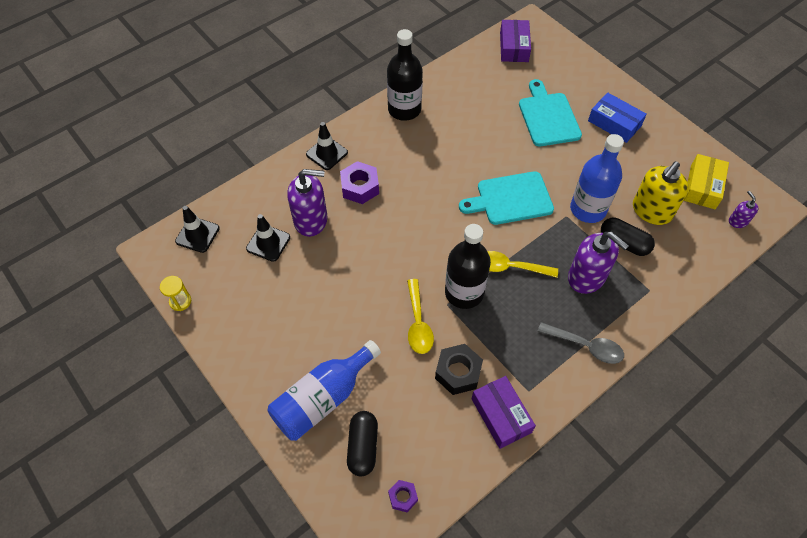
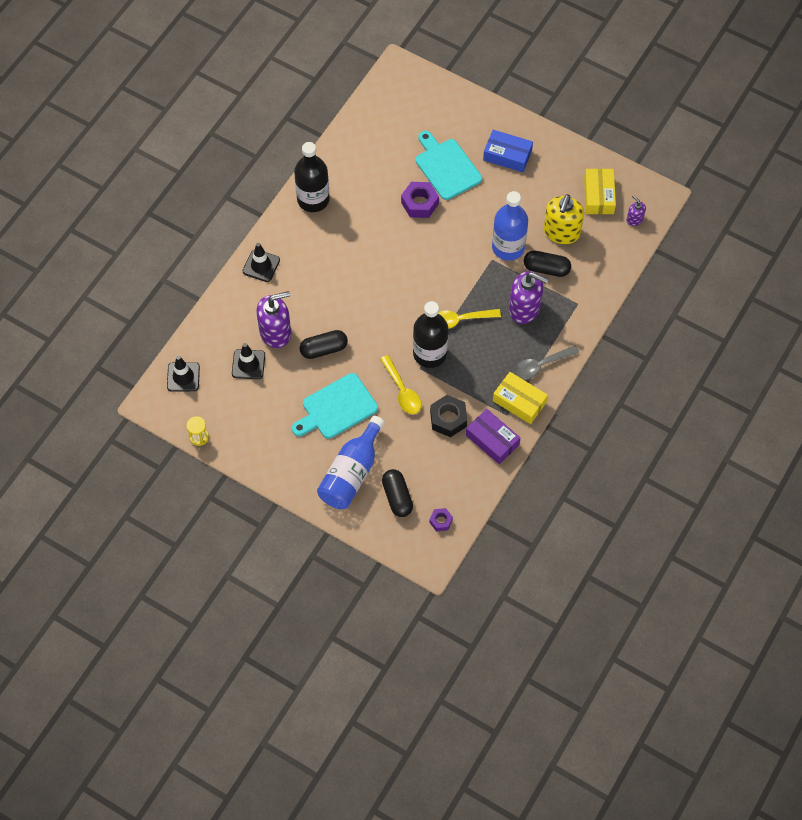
camera: 20 degrees left, 5 degrees up
purple nut [340,161,379,204] -> purple nut moved to [401,182,439,218]
turquoise cutting board [459,171,554,225] -> turquoise cutting board moved to [292,373,378,439]
purple box [500,20,531,62] -> none
grey spoon [537,322,624,364] -> grey spoon turned 150 degrees clockwise [513,345,579,380]
none -> black capsule [300,330,348,359]
none -> yellow box [493,372,548,424]

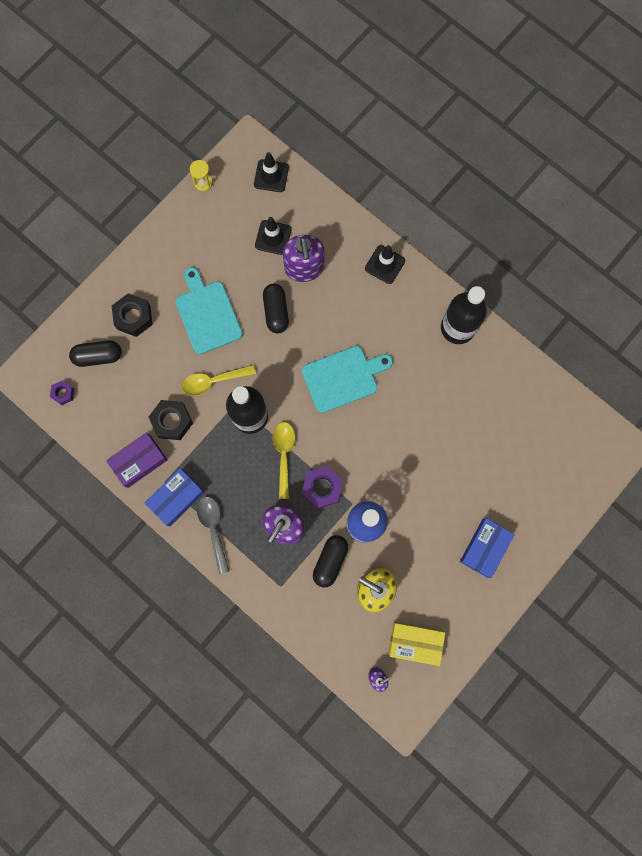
camera: 100 degrees right, 15 degrees up
blue bottle [317,416,385,509] -> black nut [112,293,153,337]
purple nut [401,182,439,218] -> purple nut moved to [302,466,343,509]
turquoise cutting board [416,131,482,200] -> turquoise cutting board moved to [302,346,393,413]
yellow box [493,372,548,424] -> blue box [145,468,205,527]

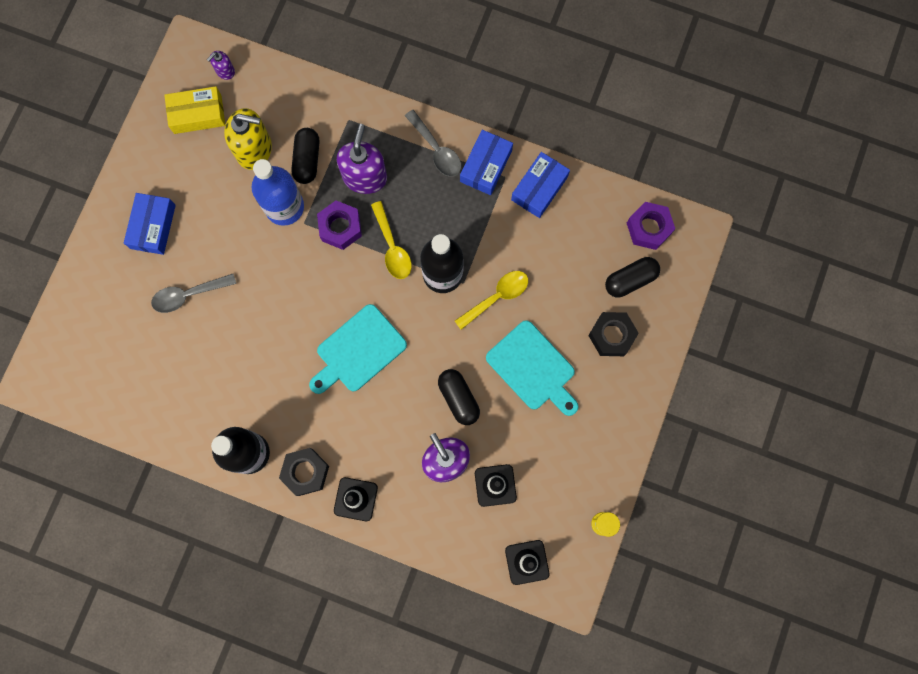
camera: 160 degrees right, 0 degrees up
purple nut [50,381,74,405] -> purple nut [627,202,675,250], size x1.75
purple box [106,432,168,488] -> blue box [511,152,570,218]
black nut [149,400,193,440] -> black nut moved to [279,448,329,496]
none -> grey spoon [151,274,236,313]

